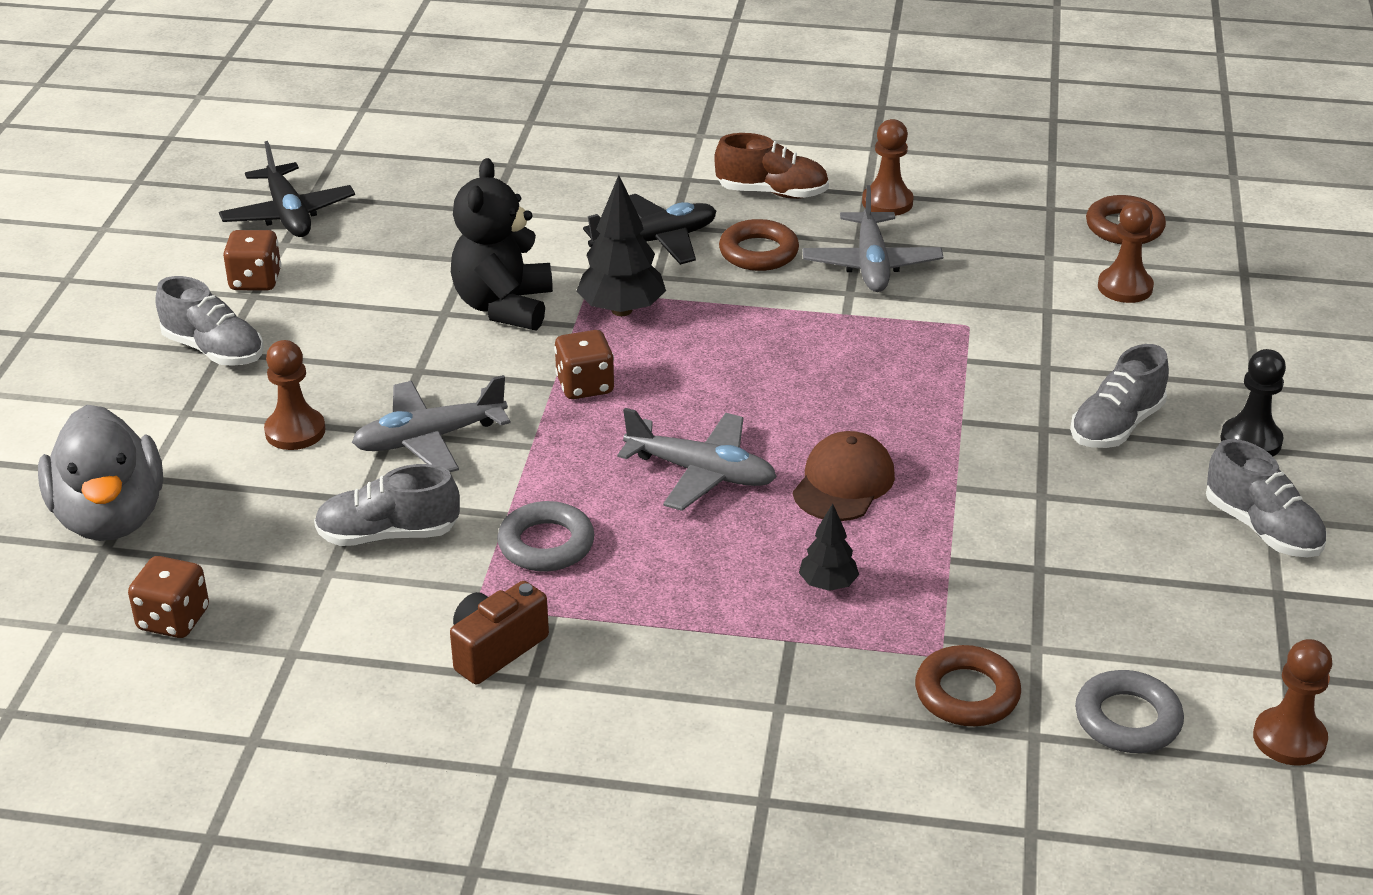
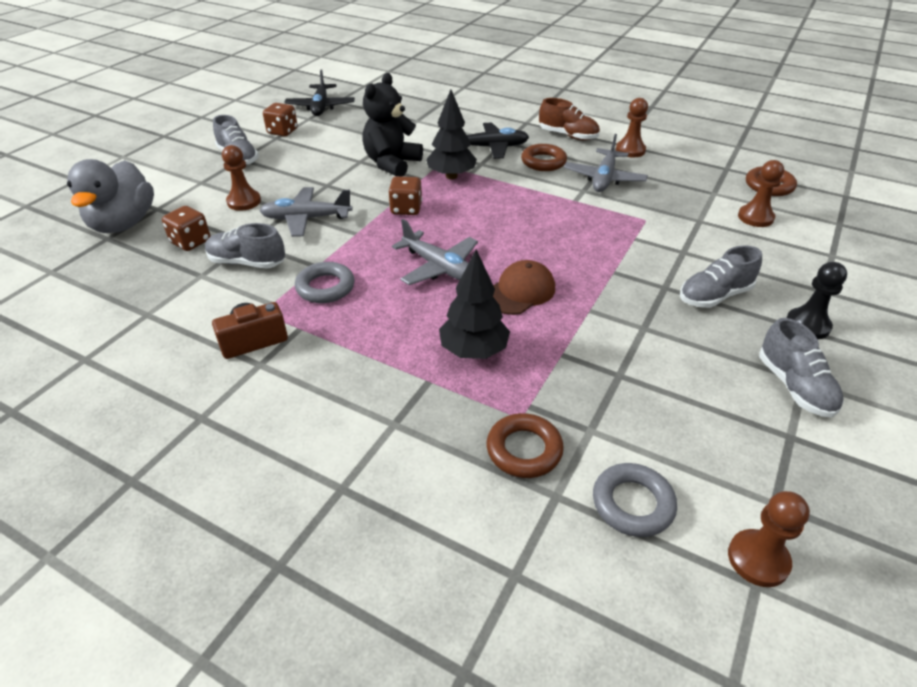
camera: 20 degrees right, 5 degrees up
brown dice [128,556,209,638] -> brown dice moved to [162,206,210,251]
black tree [799,504,859,591] -> black tree [439,249,510,359], size x1.76

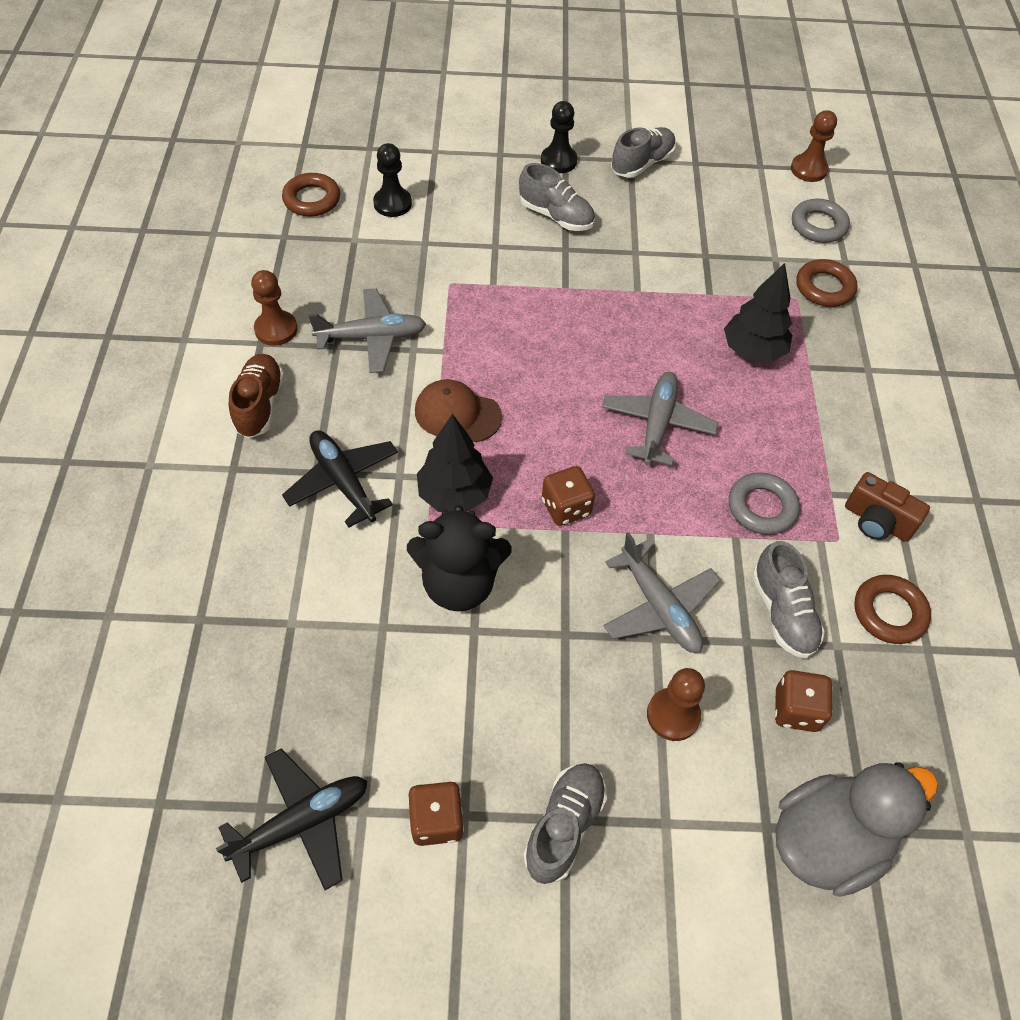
camera: 120 degrees left, 15 degrees up
brown cap [493,260,555,315] -> brown cap moved to [415,379,502,442]
brown ring [521,144,567,171] -> brown ring moved to [854,575,931,644]
brown pawn [738,160,784,227] -> black pawn [373,143,412,217]

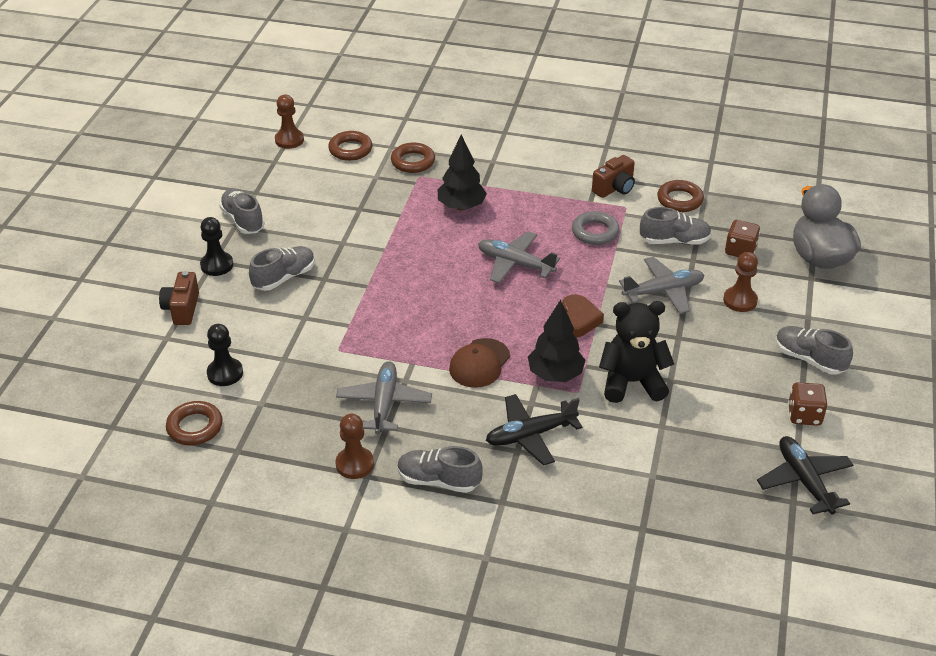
camera: 75 degrees left, 15 degrees down
brown shoe [229,354,284,438] -> grey shoe [397,446,483,493]
black teddy bear [407,505,512,611] -> black teddy bear turned 105 degrees counterclockwise [599,301,674,403]
brown dice [542,466,595,526] -> brown heart [562,294,604,338]
grey ring [792,199,850,243] -> brown ring [328,131,372,161]
none -> brown camera [159,271,199,325]

